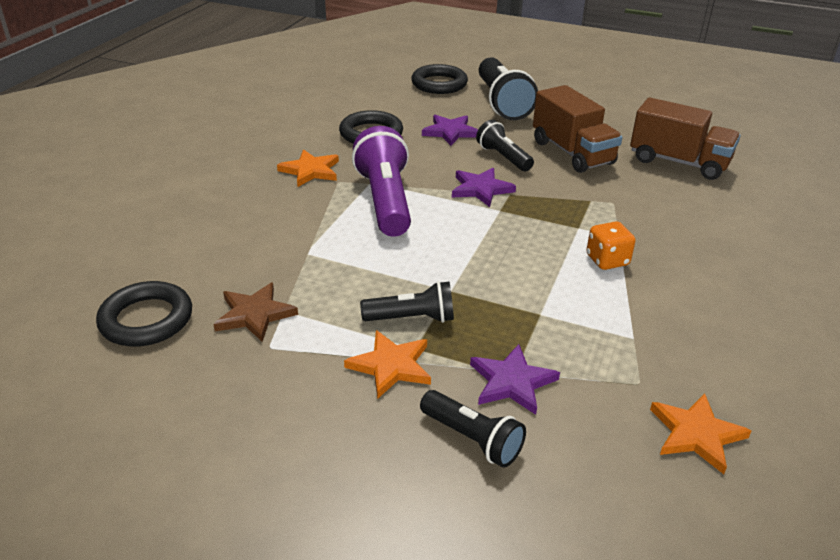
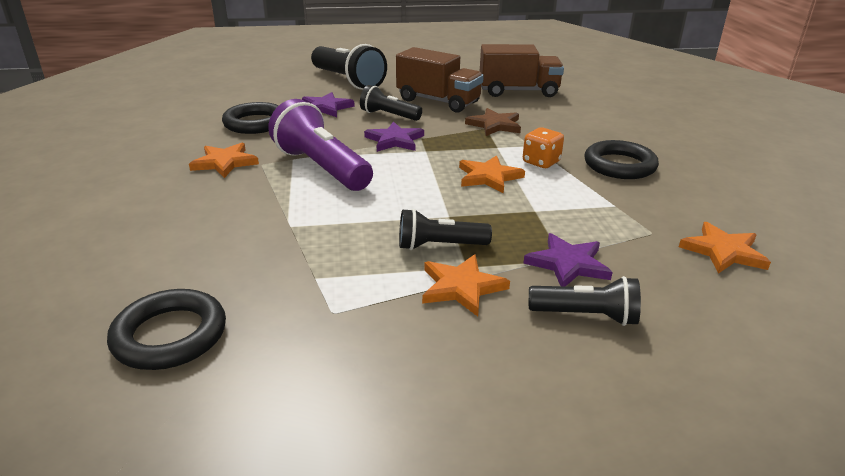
camera: 30 degrees left, 5 degrees down
brown star [213,282,298,342] -> brown star moved to [465,108,521,136]
black flashlight [360,281,454,323] -> black flashlight turned 150 degrees counterclockwise [399,209,492,250]
black ring [411,64,468,94] -> black ring moved to [584,140,659,179]
none -> orange star [459,155,525,193]

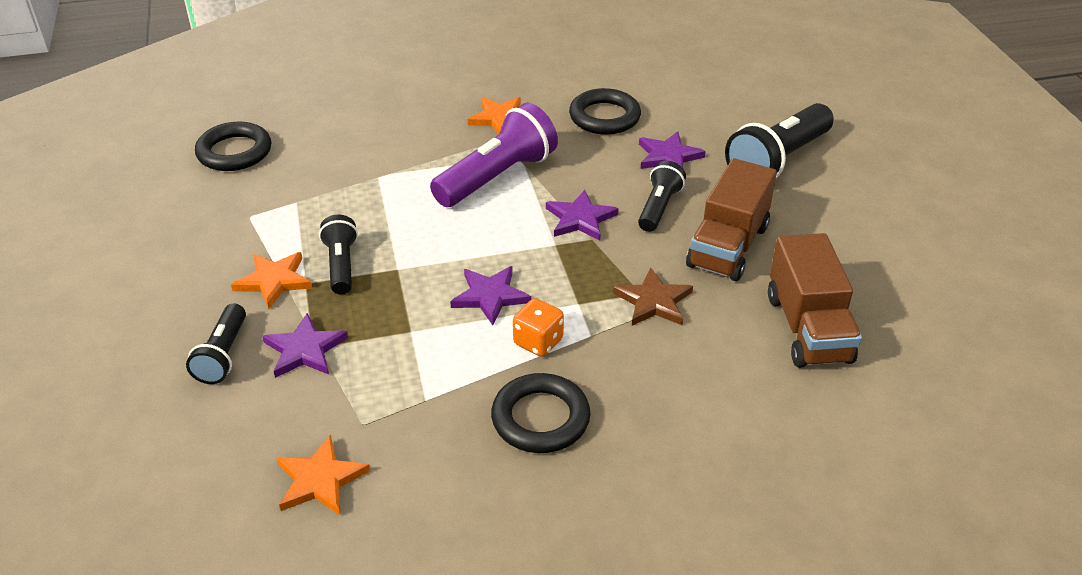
camera: 85 degrees right, 10 degrees up
orange star [459,155,525,193] -> purple star [450,266,531,325]

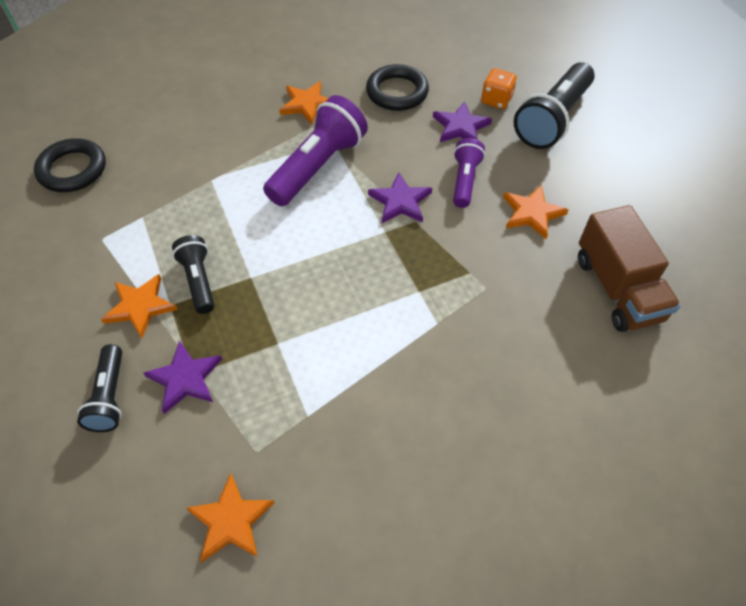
camera: 10 degrees left, 15 degrees up
purple star [450,266,531,325] -> none
black ring [491,373,590,453] -> none
orange dice [513,298,564,357] -> orange dice moved to [481,68,517,109]
brown star [613,268,693,326] -> none
black flashlight [638,161,686,232] -> purple flashlight [453,138,485,208]
brown truck [686,158,777,281] -> orange star [503,185,568,239]

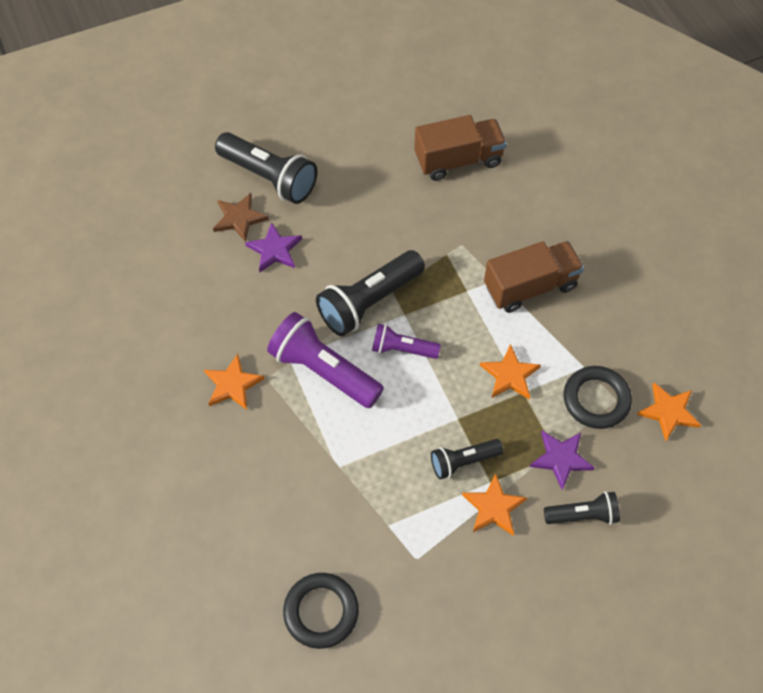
camera: 90 degrees left, 5 degrees up
black ring [366,64,429,111] -> black ring moved to [564,366,632,429]
purple star [368,172,432,223] -> black flashlight [316,250,425,336]
purple flashlight [453,138,485,208] -> purple flashlight moved to [372,324,441,359]
orange dice [481,68,517,109] -> brown star [213,193,269,242]
orange star [503,185,568,239] -> orange star moved to [480,344,541,400]
none -> brown truck [484,241,584,313]

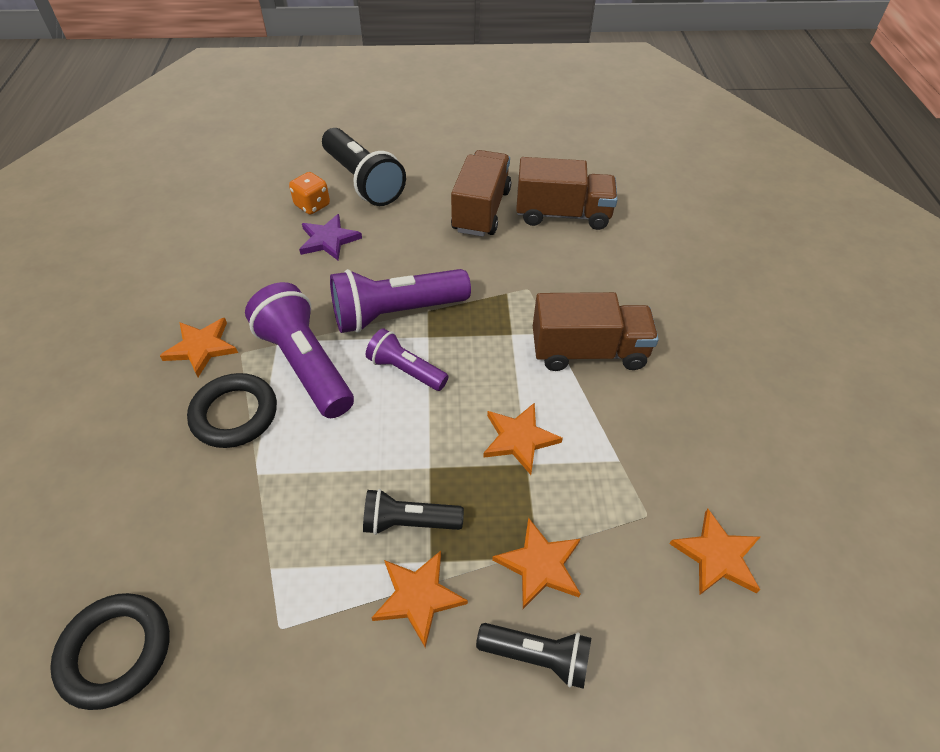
camera: 20 degrees right, 10 degrees down
brown star [213,193,269,242] -> orange dice [289,172,330,215]
black flashlight [316,250,425,336] -> purple flashlight [330,269,471,333]
purple star [530,430,595,490] -> orange star [492,517,580,609]
black ring [564,366,632,429] -> black ring moved to [187,373,277,448]
none -> brown truck [451,150,511,237]

